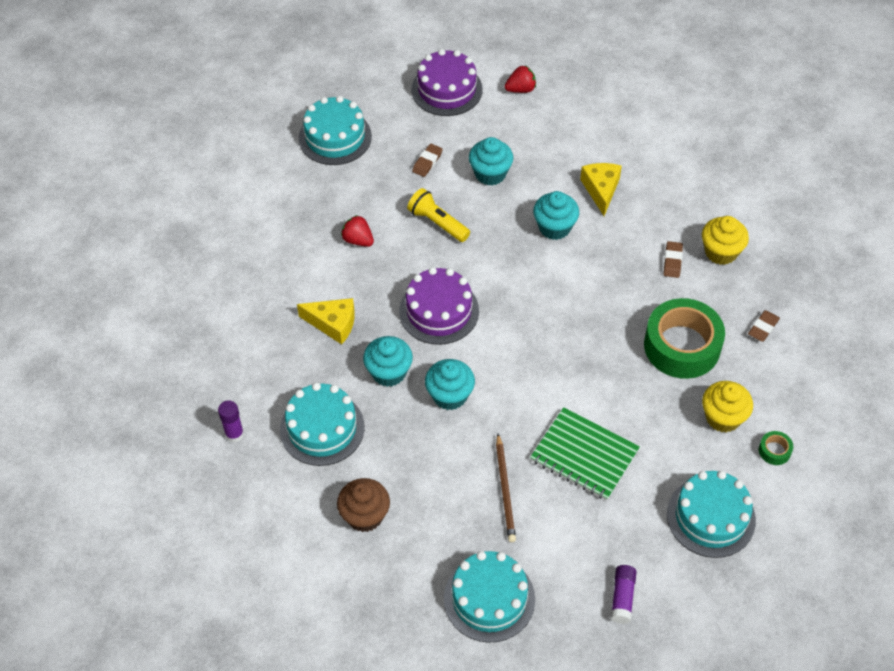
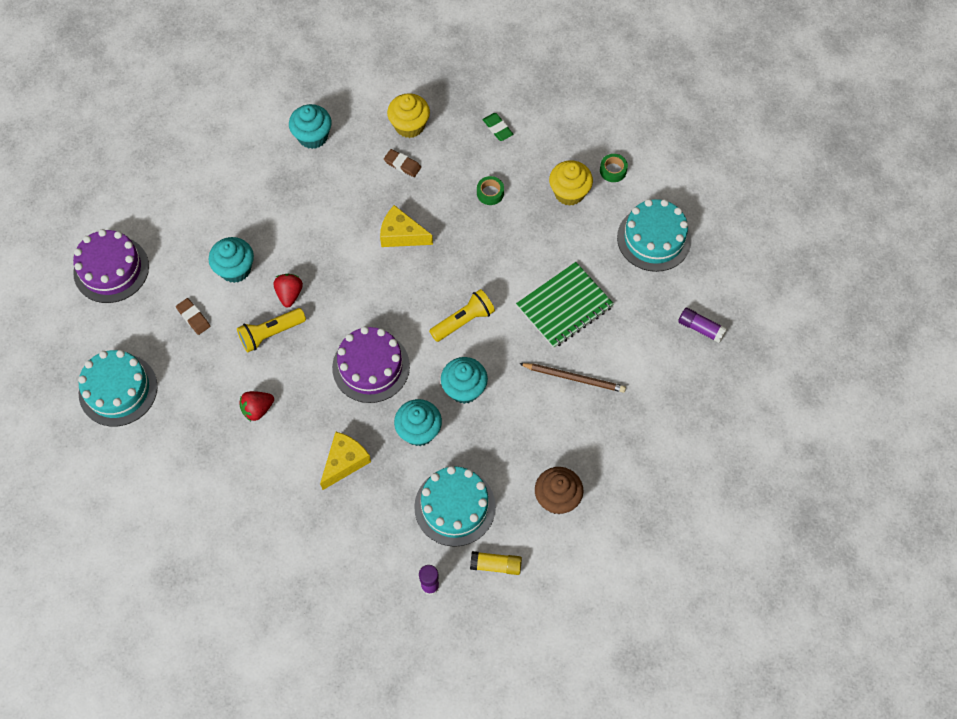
camera: 70 degrees left, 10 degrees up
turquoise cake [444,551,535,643] -> none
red strawberry [505,66,536,93] -> red strawberry moved to [274,274,303,307]
turquoise cupcake [533,191,579,240] -> turquoise cupcake moved to [289,104,332,149]
yellow cheese [580,163,622,216] -> yellow cheese moved to [380,205,433,247]
green tape [644,298,725,379] -> green tape [477,176,504,205], size x0.40
brown eraser [748,310,780,342] -> green eraser [483,113,513,141]
none -> yellow flashlight [429,289,495,342]
none -> yellow glue stick [470,551,522,575]

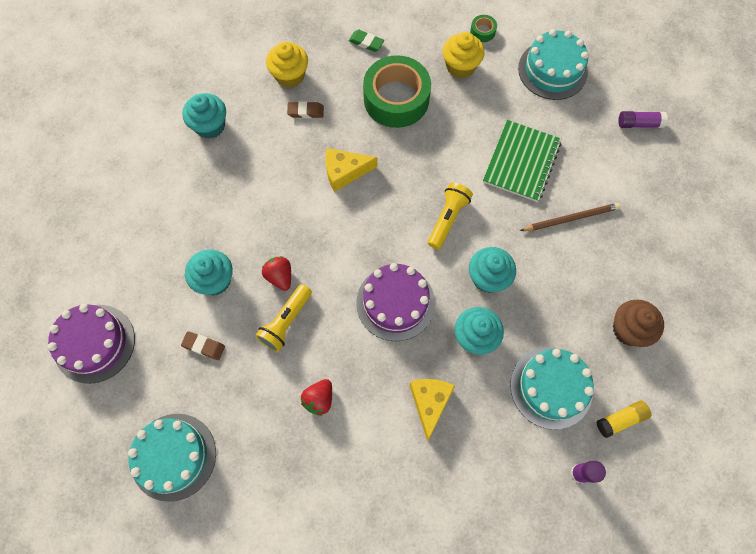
camera: 30 degrees left, 5 degrees up
green tape [477,176,504,205] -> green tape [363,55,431,128], size x2.50

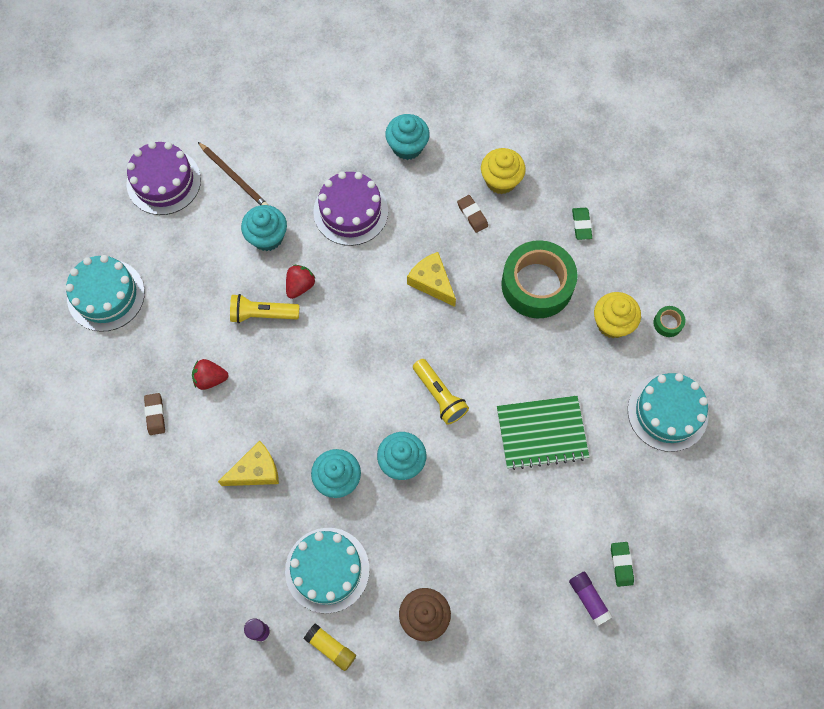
camera: 60 degrees right, 0 degrees up
brown eraser [181,331,225,360] -> brown eraser moved to [144,393,165,435]
purple cake [356,263,435,341] -> purple cake moved to [313,171,388,246]
yellow flashlight [428,183,473,249] -> yellow flashlight turned 60 degrees clockwise [413,359,469,425]
brown pencil [520,203,620,231] -> brown pencil moved to [198,142,268,205]
purple glue stick [618,111,668,128] -> purple glue stick moved to [569,571,613,627]
none -> green eraser [611,542,634,587]

